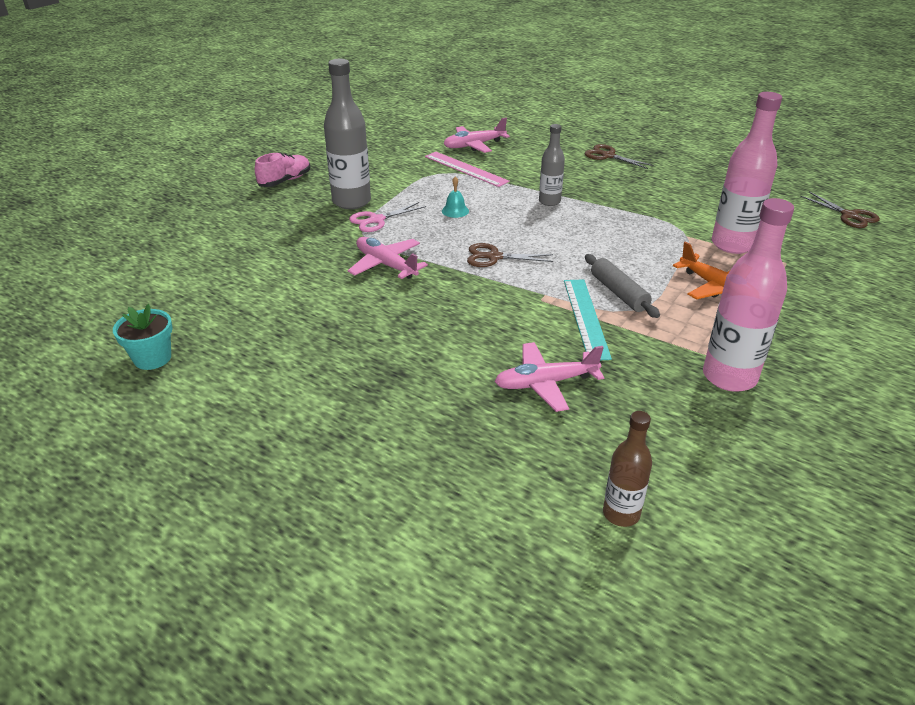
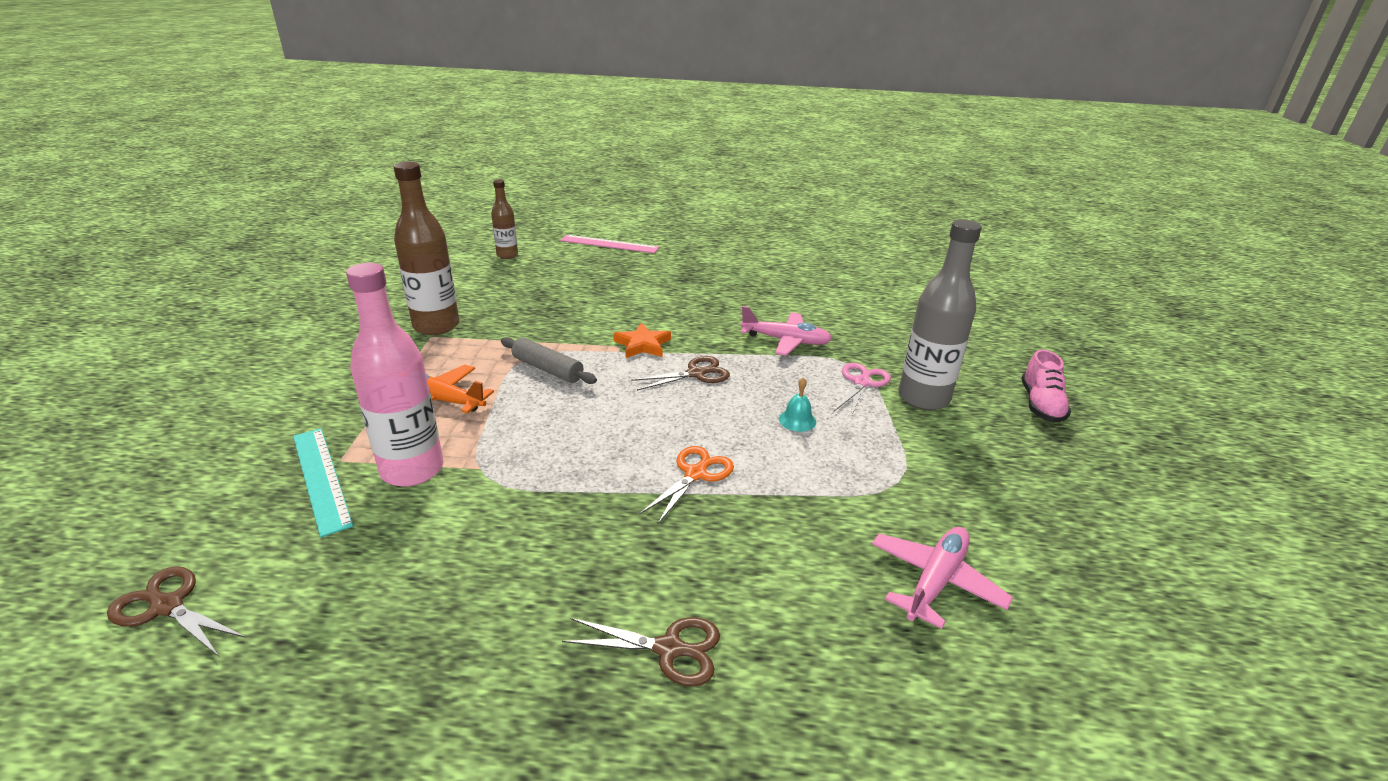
camera: 150 degrees right, 5 degrees down
turquoise flower pot [113,304,173,370] -> none
pink ruler [425,152,510,187] -> pink ruler moved to [560,235,659,253]
pink plane [494,342,604,412] -> none
grey bottle [539,124,565,206] -> orange scissors [640,446,734,524]
turquoise ruler [564,279,612,360] -> turquoise ruler moved to [293,428,353,537]
pink bottle [703,198,794,392] -> brown bottle [394,162,459,335]
none -> orange star [613,323,671,358]

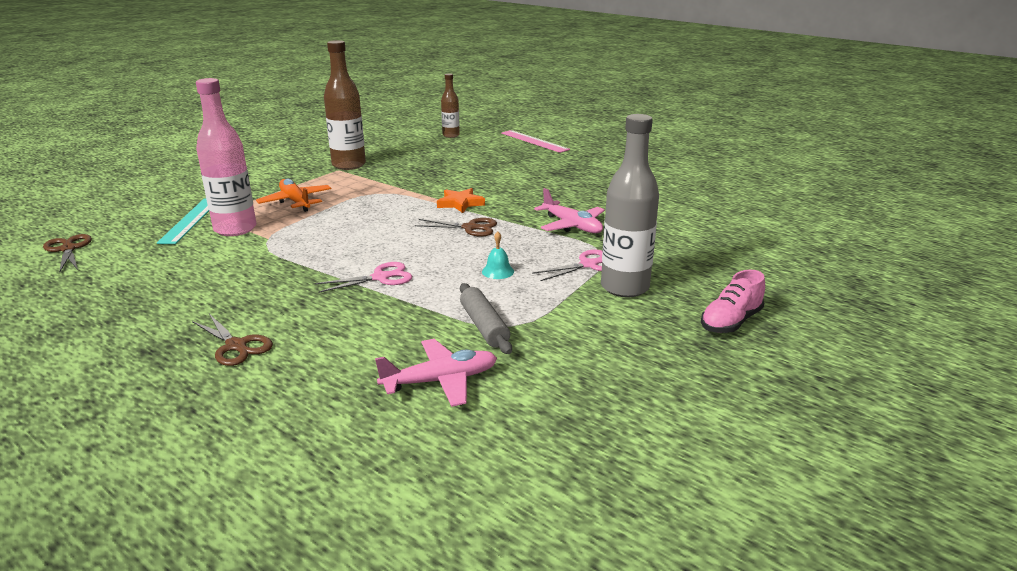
camera: 35 degrees right, 5 degrees down
grey rolling pin [501,337,597,384] -> grey rolling pin moved to [460,283,512,354]
orange scissors [640,446,734,524] -> pink scissors [315,262,412,293]

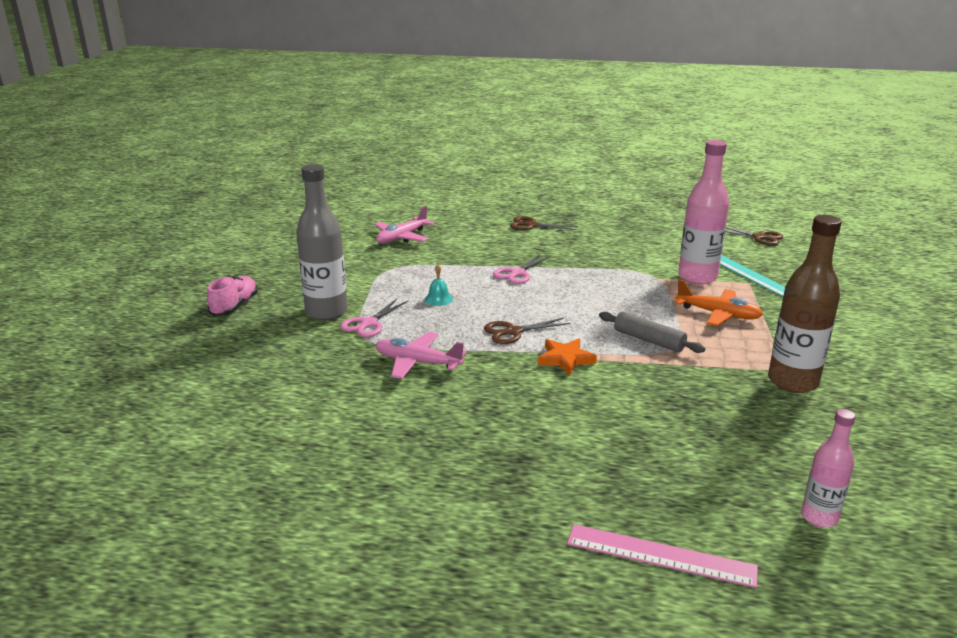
camera: 150 degrees right, 0 degrees up
brown bottle [441,73,460,138] -> pink bottle [801,409,856,528]
grey rolling pin [460,283,512,354] -> grey rolling pin moved to [599,312,705,353]

